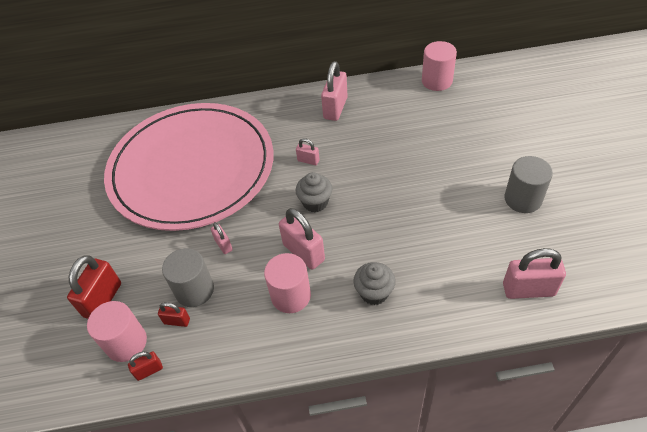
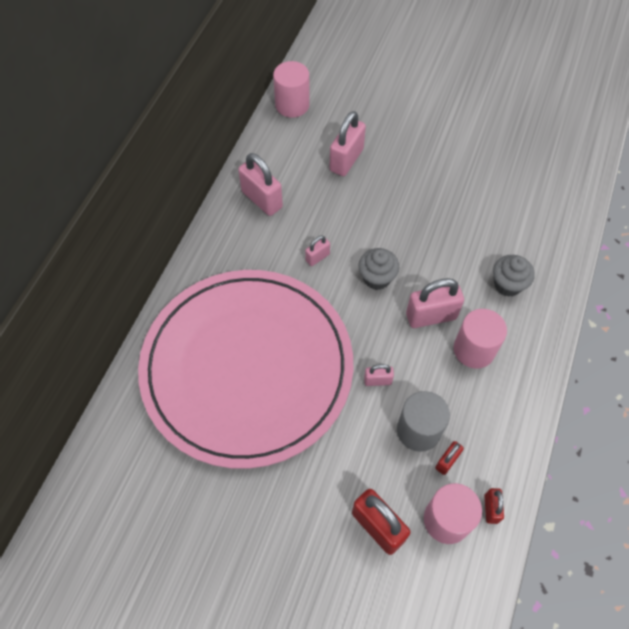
camera: 65 degrees left, 10 degrees up
pink padlock [503,248,566,299] -> pink padlock moved to [329,111,366,176]
grey cylinder [504,156,553,213] -> none

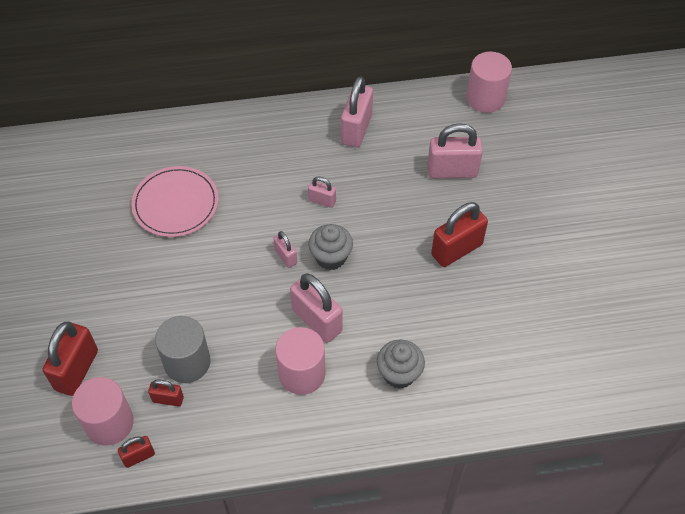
camera: 60 degrees right, 5 degrees down
pink plate [138,270,353,469] -> pink plate [131,166,219,237], size x0.41
pink padlock [364,364,394,386] -> pink padlock moved to [273,231,297,268]
none -> red padlock [431,202,488,267]

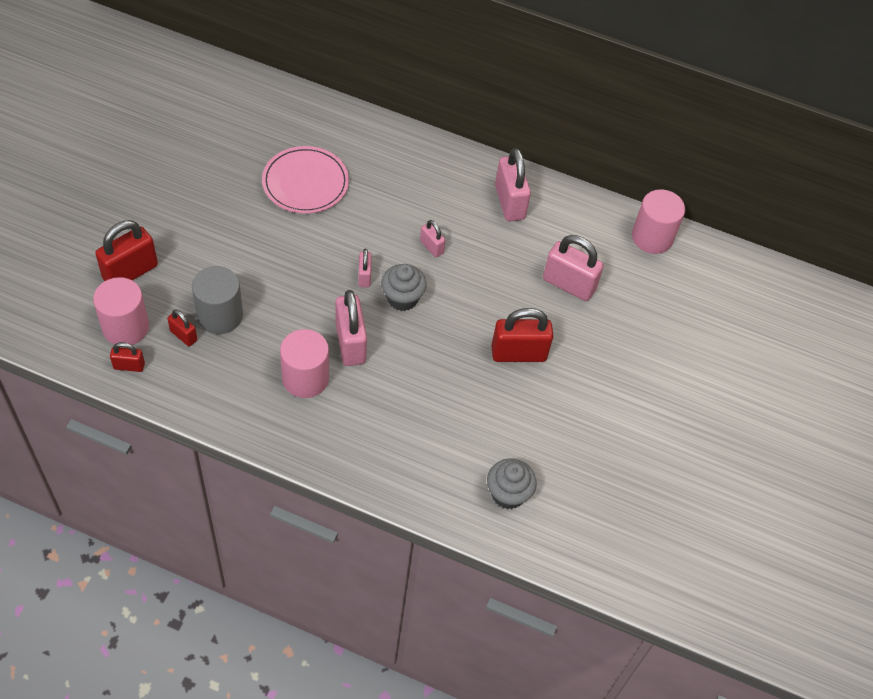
camera: 25 degrees right, 0 degrees up
pink padlock [341,76,373,148] -> pink padlock turned 60 degrees counterclockwise [495,148,531,222]
grey cupcake [377,340,425,388] -> grey cupcake moved to [487,458,537,509]

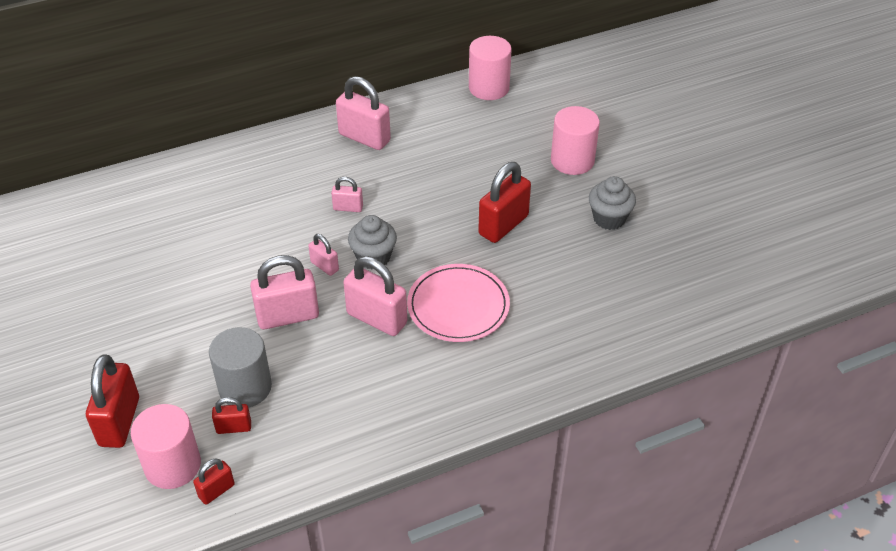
camera: 40 degrees left, 10 degrees down
pink plate [262,146,349,214] -> pink plate moved to [407,264,510,342]
pink cylinder [280,329,329,398] -> pink cylinder moved to [551,106,600,175]
grey cupcake [487,458,537,509] -> grey cupcake moved to [589,176,636,230]
pink padlock [543,235,604,301] -> pink padlock moved to [250,255,319,330]

